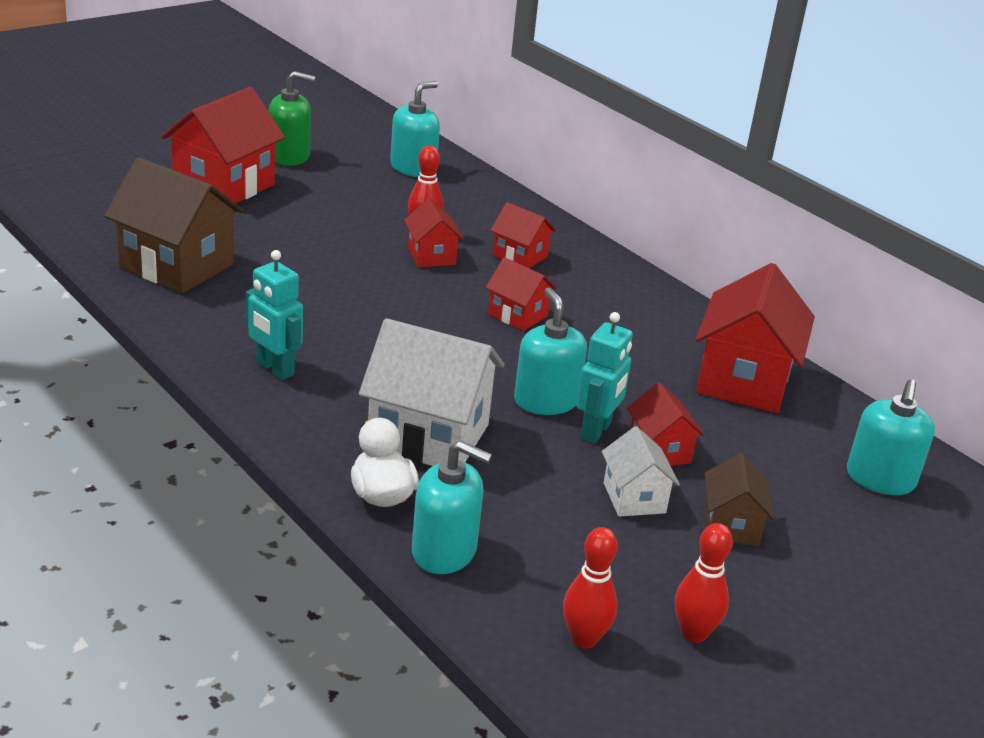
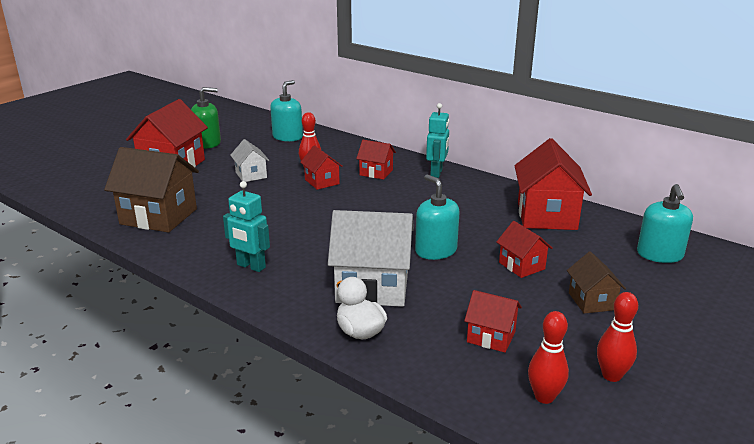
camera: 10 degrees left, 5 degrees down
turquoise soap dispenser [412,441,492,574] -> none
red house [485,257,557,331] -> red house moved to [464,290,522,353]
turquoise robot [576,312,633,443] -> turquoise robot moved to [426,103,449,178]
white house [602,426,680,517] -> white house moved to [230,139,269,182]

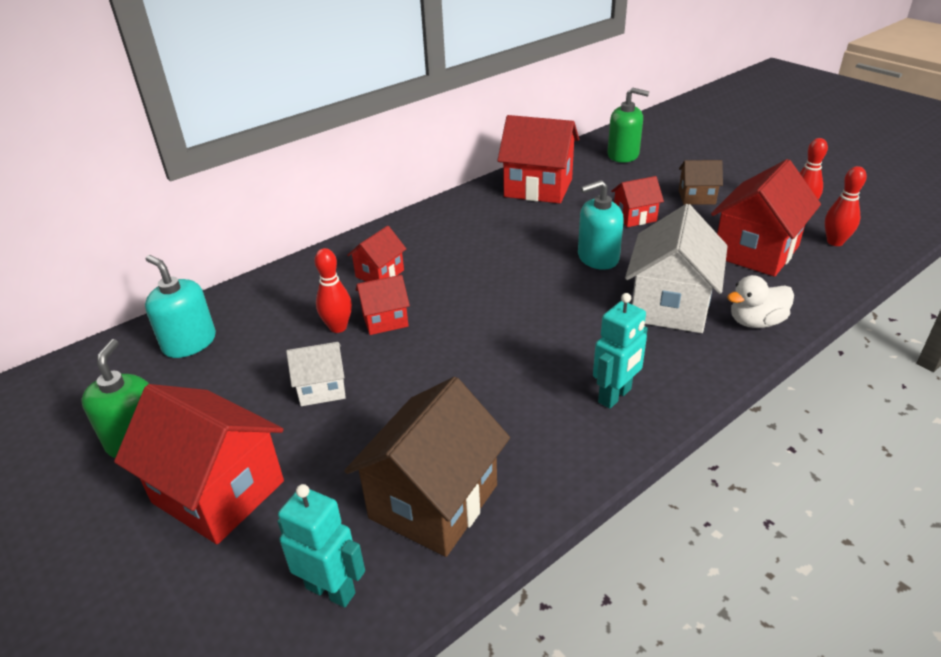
camera: 75 degrees left, 10 degrees up
turquoise robot [426,103,449,178] -> turquoise robot moved to [278,484,365,608]
red house [464,290,522,353] -> red house [711,159,821,277], size x1.88
turquoise soap dispenser [637,184,693,263] -> green soap dispenser [607,88,649,163]

